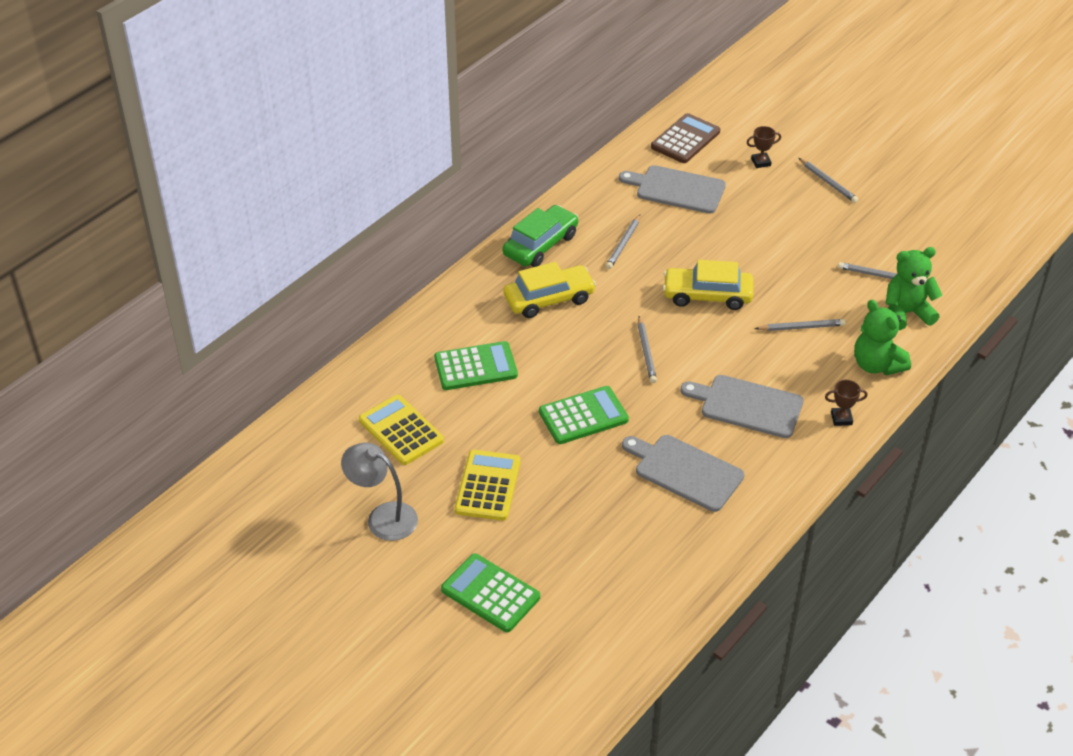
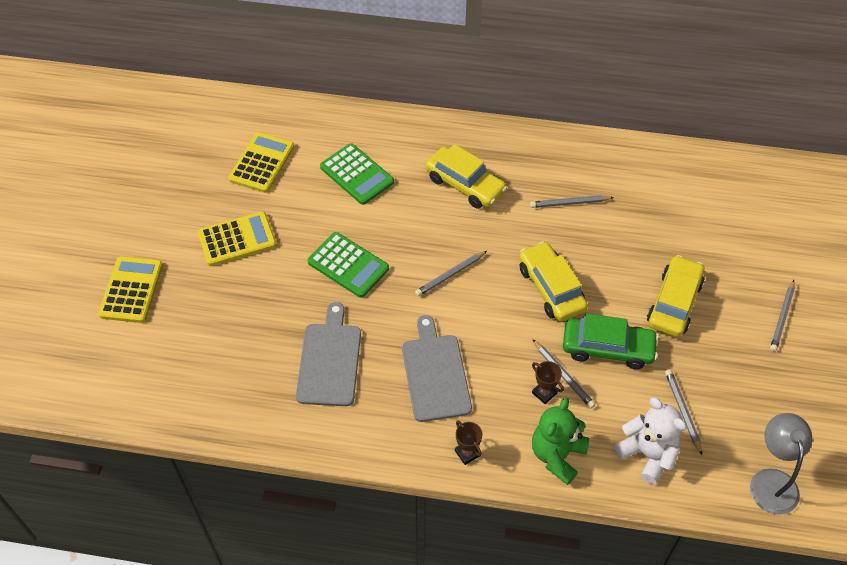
camera: 60 degrees right, 10 degrees up
grey lamp [341,442,418,541] -> grey lamp moved to [750,413,812,515]
green calculator [441,553,540,632] -> yellow calculator [98,256,163,323]
green car [503,205,578,267] -> green car moved to [563,313,659,369]
grey cutting board [619,165,726,214] -> none
brown calculator [651,113,720,163] -> none
brown trophy [747,126,781,168] -> brown trophy moved to [532,361,564,404]
green teddy bear [885,247,942,330] -> white teddy bear [614,397,687,484]
none -> yellow car [647,255,705,337]

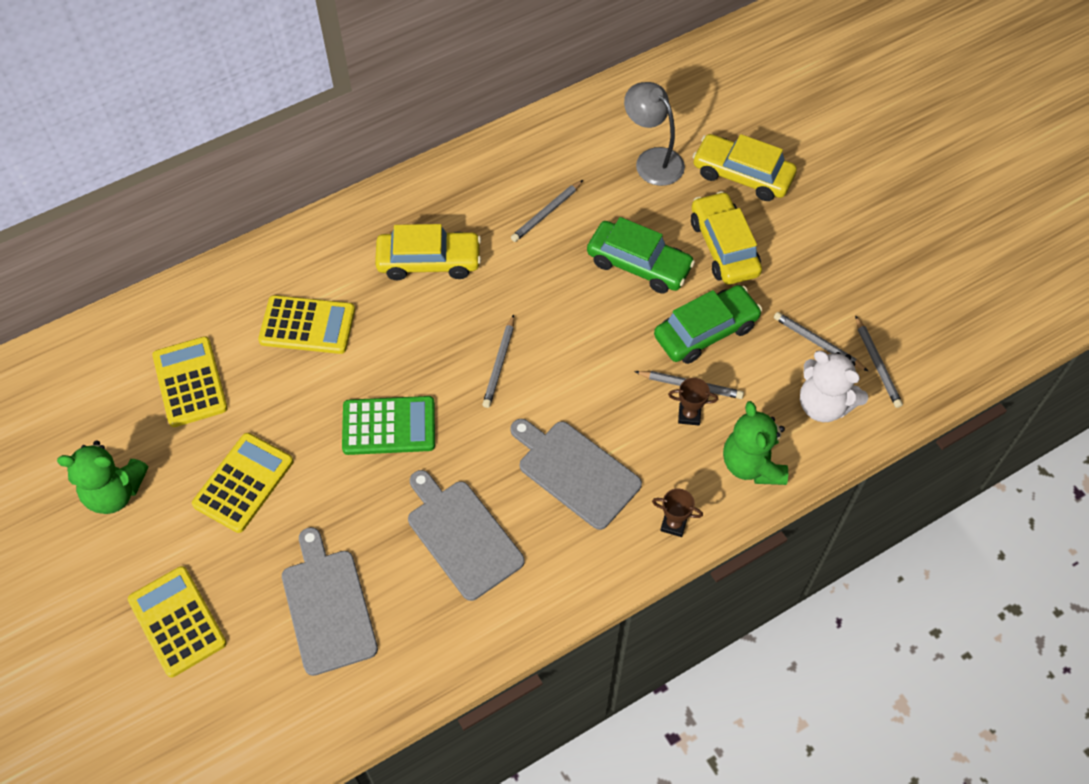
camera: 40 degrees left, 5 degrees up
green calculator [320,143,394,205] -> yellow calculator [258,295,355,354]
yellow car [519,241,588,322] -> yellow car moved to [693,134,797,201]
white teddy bear [614,397,687,484] -> white teddy bear turned 150 degrees counterclockwise [800,351,868,422]
grey lamp [750,413,812,515] -> grey lamp moved to [624,82,685,186]
grey pencil [770,280,795,352] -> grey pencil moved to [855,315,903,408]
none -> green teddy bear [57,440,148,514]
none -> grey cutting board [282,527,378,676]
none -> green car [587,217,695,293]

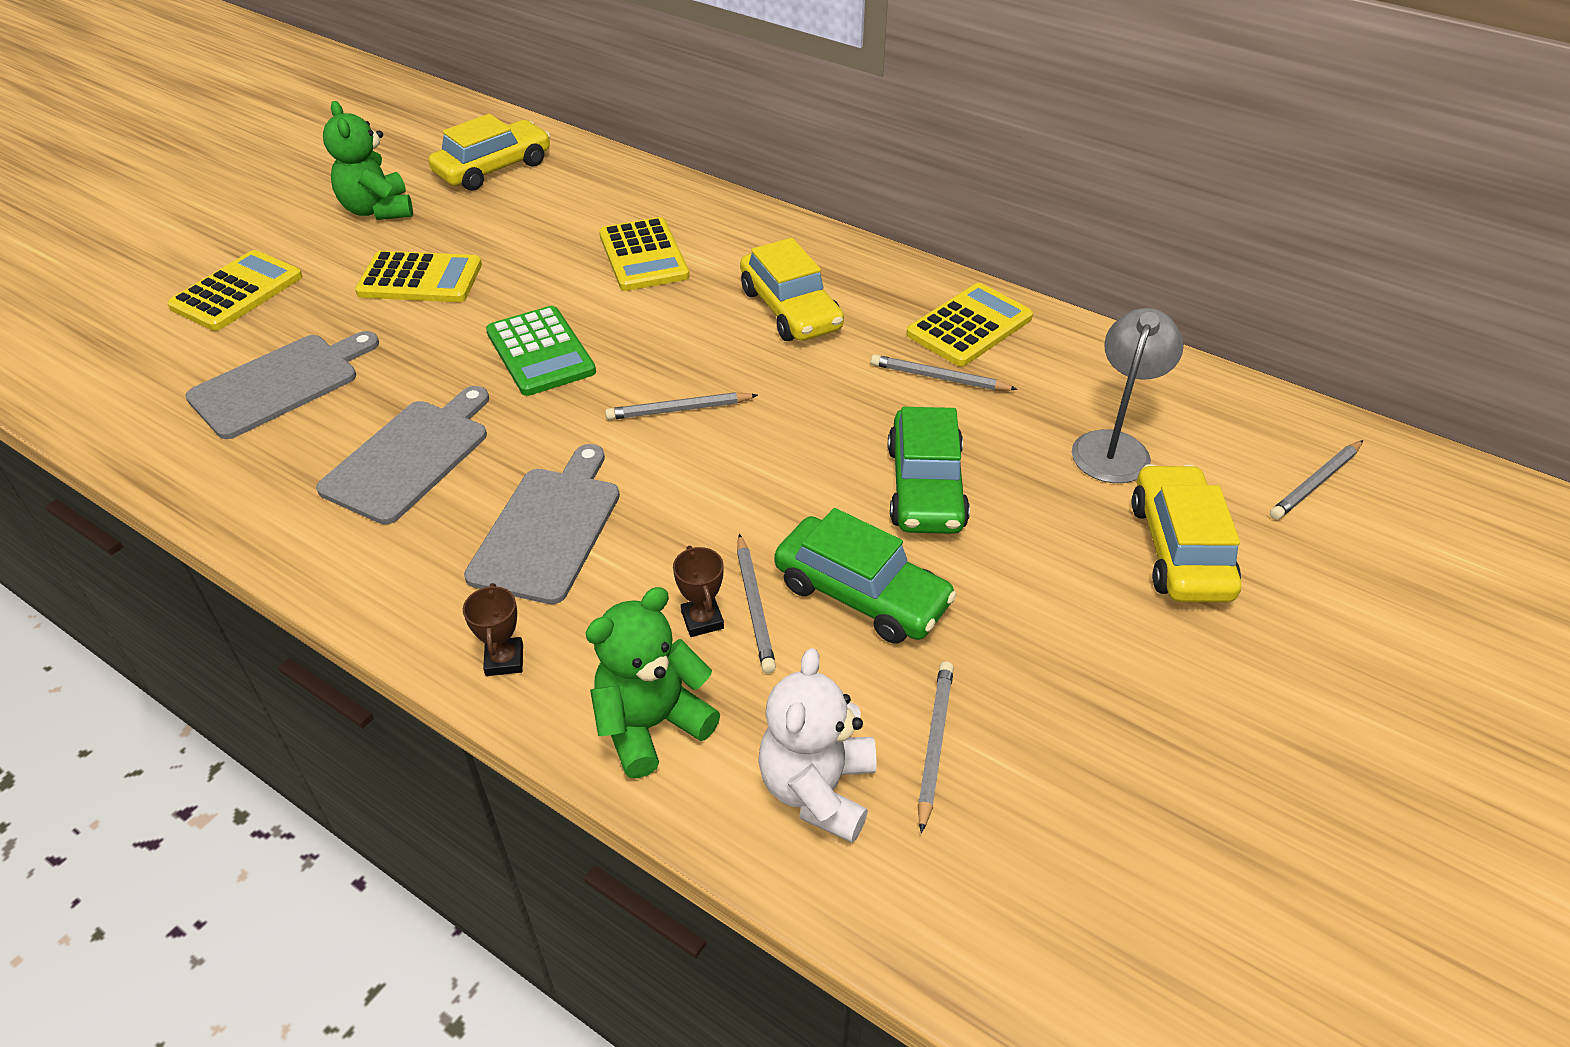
camera: 65 degrees right, 15 degrees down
yellow calculator [152,336,228,427] -> yellow calculator moved to [906,283,1033,366]
yellow car [691,191,762,285] -> yellow car moved to [429,114,550,191]
grey pencil [855,315,903,408] -> grey pencil moved to [1270,440,1363,520]

